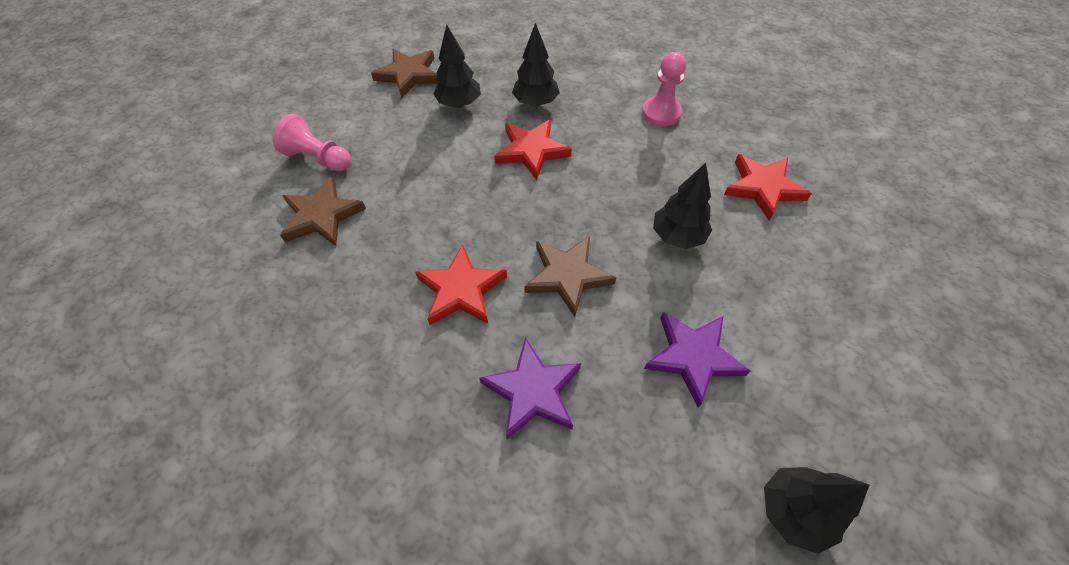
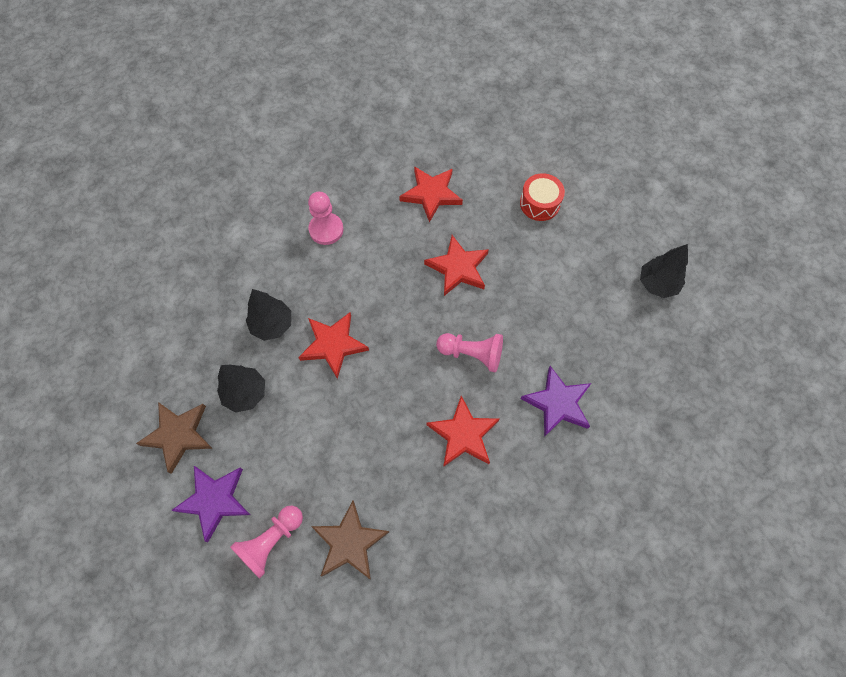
camera: 75 degrees left, 10 degrees up
brown star [524,236,616,317] -> pink pawn [436,333,503,373]
purple star [644,312,751,408] -> purple star moved to [171,466,250,542]
black tree [653,163,712,249] -> red star [424,235,489,296]
none -> red drum [520,173,565,221]

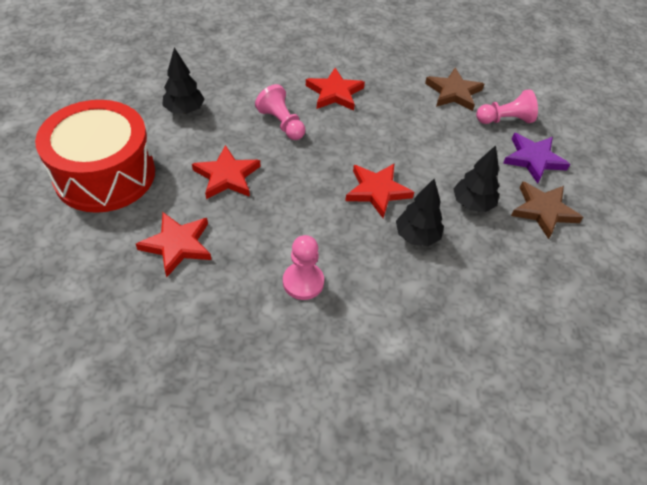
camera: 145 degrees left, 15 degrees down
red drum [520,173,565,221] -> red drum [35,100,155,213], size x2.22
purple star [521,366,591,437] -> none
black tree [640,244,688,298] -> black tree moved to [162,48,205,114]

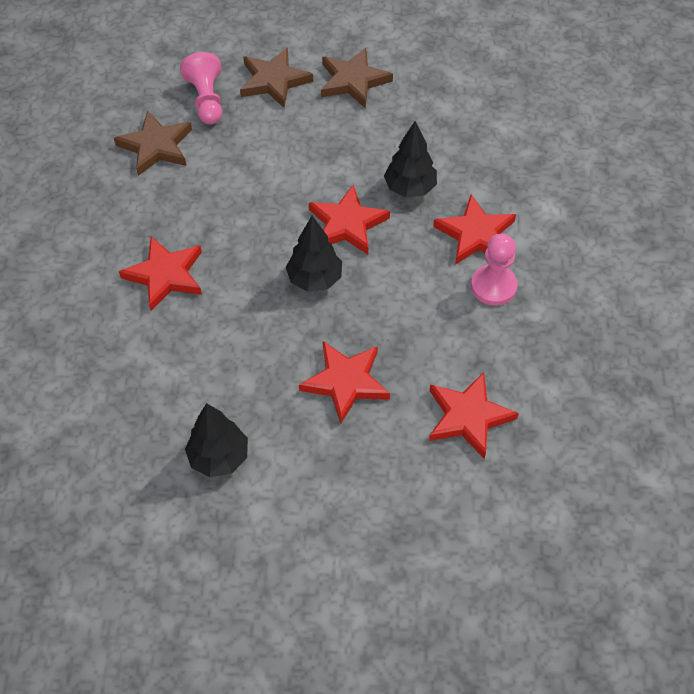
camera: 90 degrees left, 5 degrees up
red drum [35,100,155,213] -> none
pink pawn [255,84,305,140] -> none
black tree [453,145,499,212] -> black tree moved to [286,216,342,292]
purple star [503,133,570,184] -> brown star [240,47,313,108]
none -> red star [433,195,516,264]

